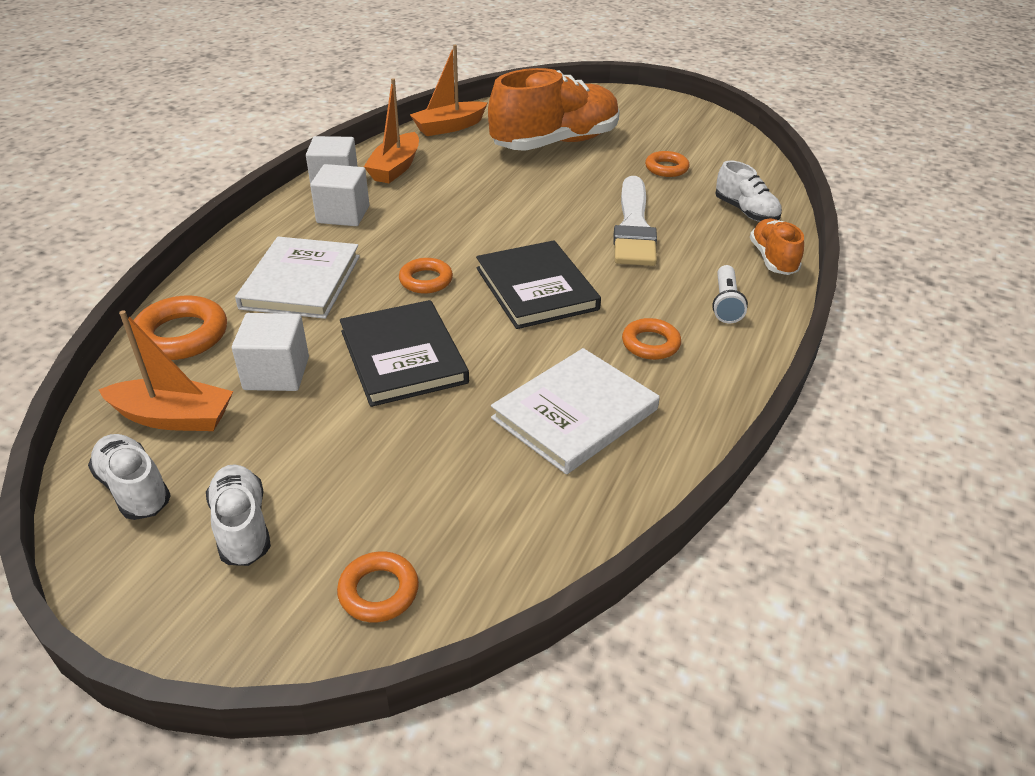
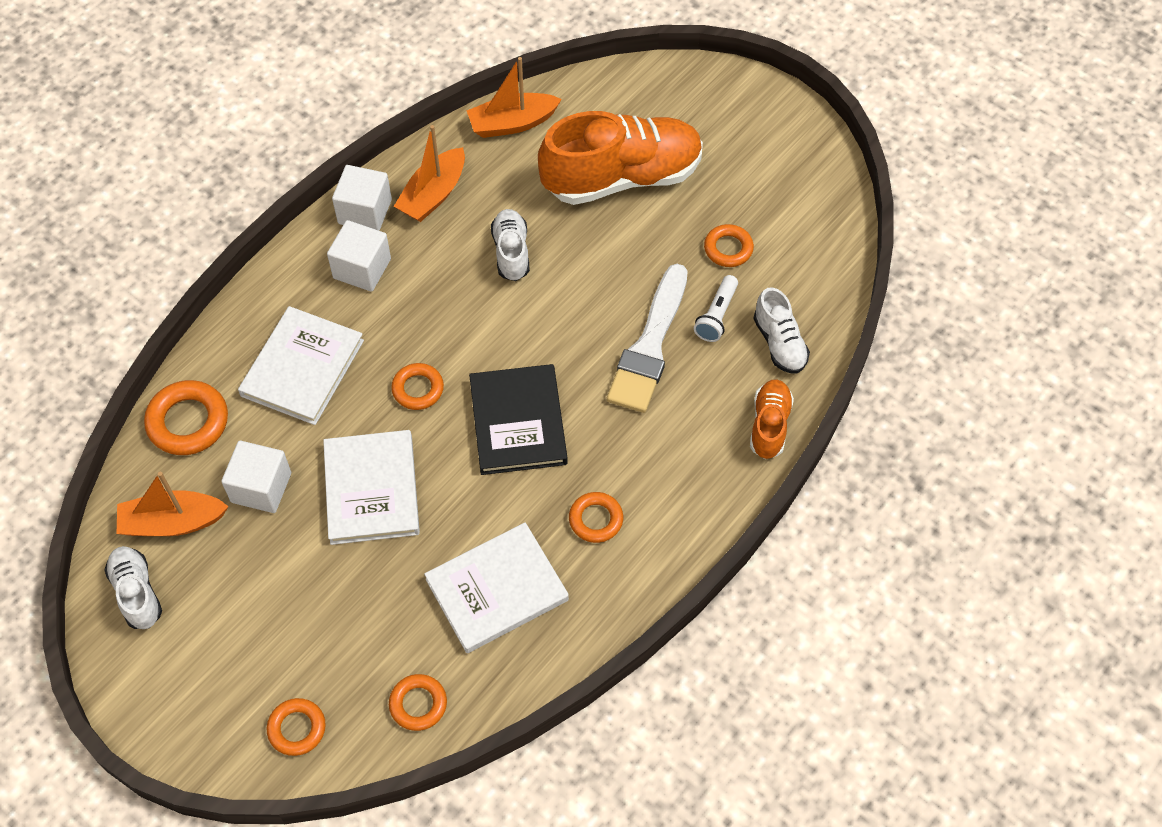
camera: 15 degrees right, 20 degrees up
orange boat [98,310,233,431] -> orange boat turned 150 degrees clockwise [117,472,229,536]
white shoe [206,464,271,566] -> white shoe moved to [491,209,530,281]
black book [340,300,469,407] -> white book [323,430,420,545]
white flashlight [712,265,748,323] -> white flashlight moved to [694,275,738,342]
none -> orange ring [389,674,447,731]

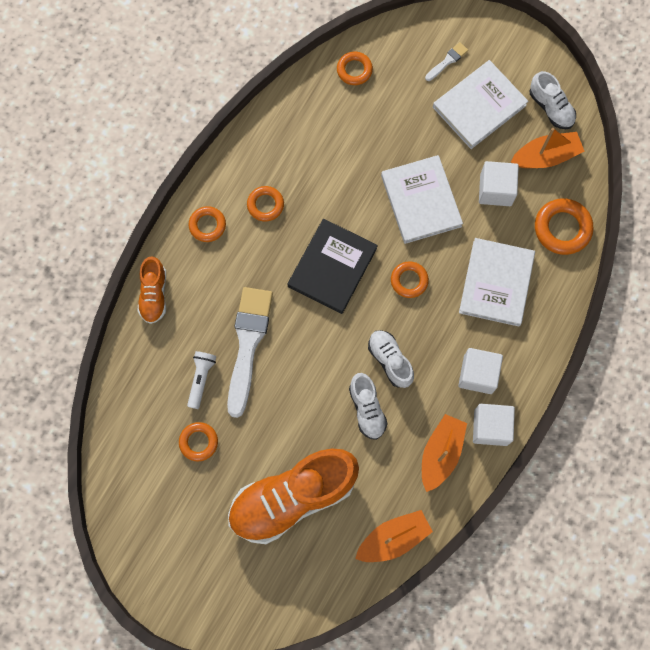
camera: 170 degrees right, 15 degrees up
orange ring [267,698,326,756] -> orange ring moved to [189,206,226,242]
white book [424,522,569,653] -> white book moved to [433,60,528,149]
black book [469,364,568,475] -> black book turned 45 degrees clockwise [288,219,378,314]
white shoe [753,287,810,374] -> white shoe moved to [368,330,414,388]
none -> white brush [425,42,468,81]

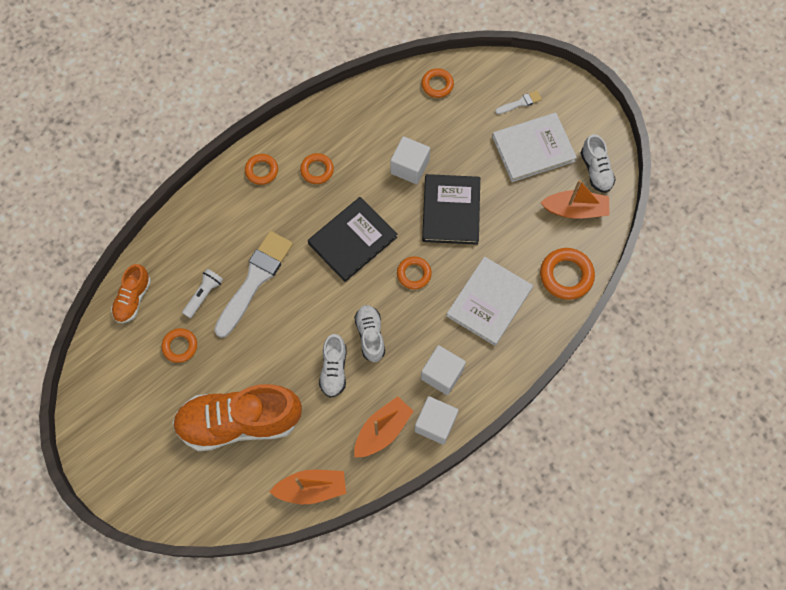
camera: 20 degrees right, 5 degrees down
orange shoe [138,256,166,324] -> orange shoe moved to [111,264,151,323]
white book [381,155,463,244] -> black book [422,174,480,245]
white cube [479,161,519,206] -> white cube moved to [390,136,430,184]

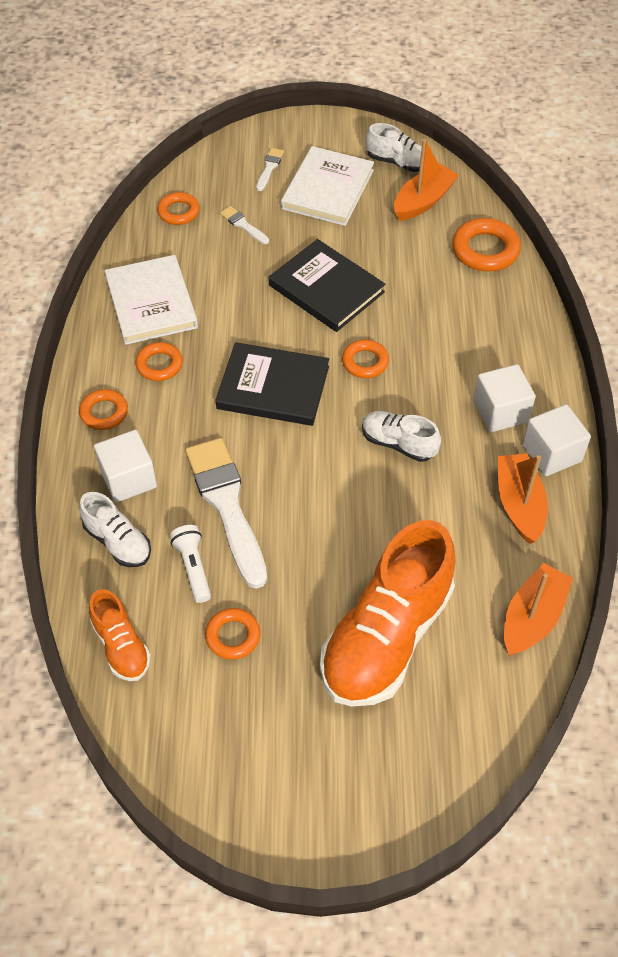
camera: 50 degrees left, 15 degrees down
black book [308,197,397,282] -> black book turned 75 degrees counterclockwise [215,342,329,426]
white shoe [319,334,346,398] -> white shoe moved to [79,492,151,567]
white cube [390,136,430,184] -> white cube moved to [94,430,157,503]
white book [447,257,533,346] -> white book moved to [105,255,198,345]
none -> white brush [220,206,269,244]

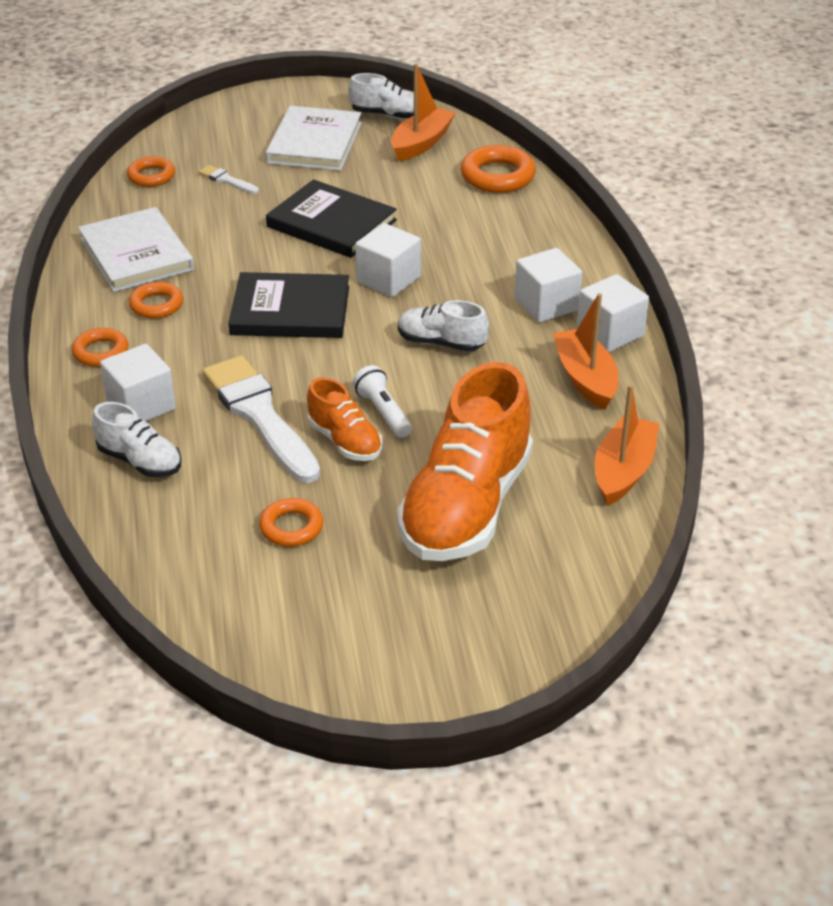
camera: 10 degrees left, 15 degrees down
orange shoe [89,589,151,681] -> orange shoe moved to [307,378,382,461]
white flashlight [170,525,211,603] -> white flashlight moved to [352,365,412,438]
white brush [256,148,284,191] -> none
orange ring [342,340,389,378] -> white cube [355,223,421,297]

